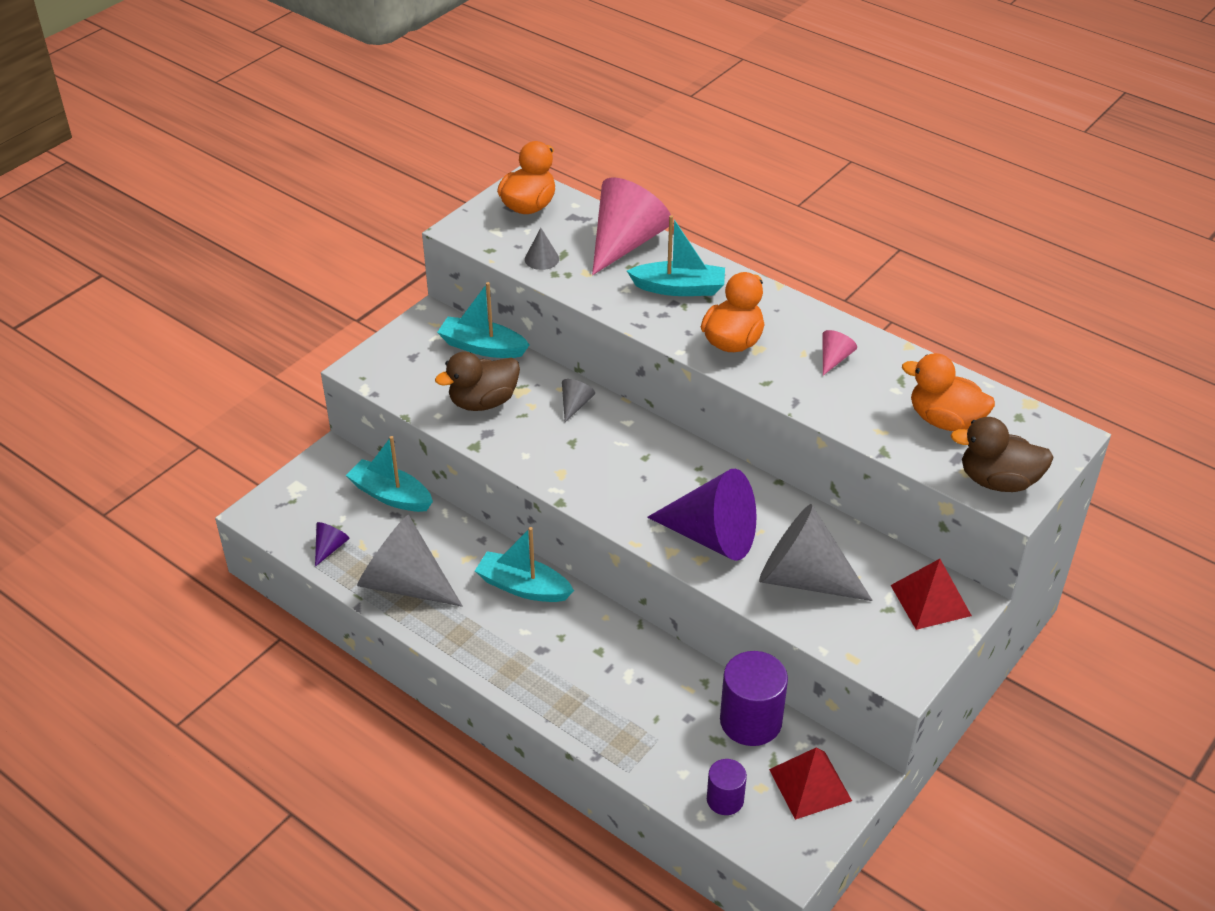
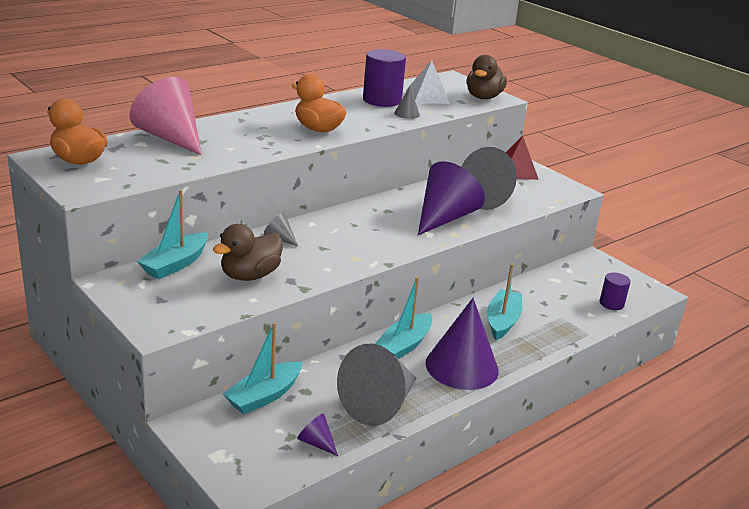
camera: 80 degrees left, 15 degrees down
brown duck [435,352,520,411] -> brown duck turned 60 degrees clockwise [213,224,283,281]
grey cone [525,228,559,270] -> grey cone moved to [394,87,420,119]
turquoise boat [627,215,725,296] -> turquoise boat moved to [487,264,522,340]
purple cylinder [720,651,788,746] -> purple cylinder moved to [363,49,406,107]
red pyramid [769,747,852,820] -> none
pink cone [822,330,857,375] -> none
orange duck [902,353,995,431] -> white pyramid [406,60,450,104]
none -> purple cone [426,298,499,390]

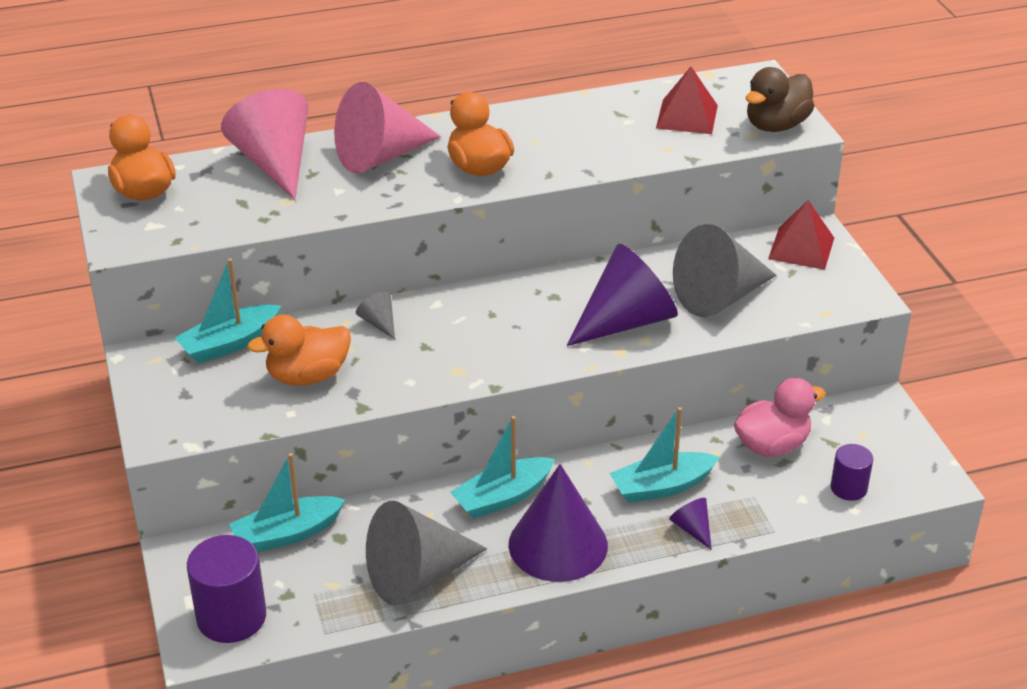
camera: 25 degrees right, 10 degrees up
brown duck [213,224,283,281] -> orange duck [247,315,351,386]
purple cone [297,413,338,456] -> purple cone moved to [669,498,712,550]
purple cylinder [363,49,406,107] -> purple cylinder moved to [187,535,266,643]
grey cone [394,87,420,119] -> none
white pyramid [406,60,450,104] -> red pyramid [656,67,718,134]
turquoise boat [487,264,522,340] -> turquoise boat turned 150 degrees counterclockwise [610,407,719,503]
none -> pink cone [334,82,441,173]
none -> pink duck [734,378,826,457]

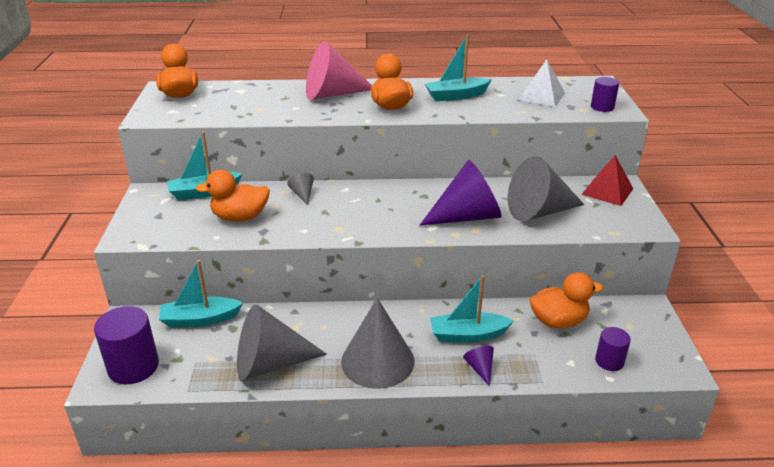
camera: 15 degrees right, 5 degrees down
pink cone [221,89,308,200] -> none
turquoise boat [450,416,555,519] -> turquoise boat moved to [425,35,492,101]
purple cone [509,464,608,582] -> grey cone [341,298,415,389]
red pyramid [656,67,718,134] -> white pyramid [518,59,565,107]
pink duck [734,378,826,457] -> orange duck [529,272,603,328]
brown duck [746,67,814,132] -> purple cylinder [591,77,619,112]

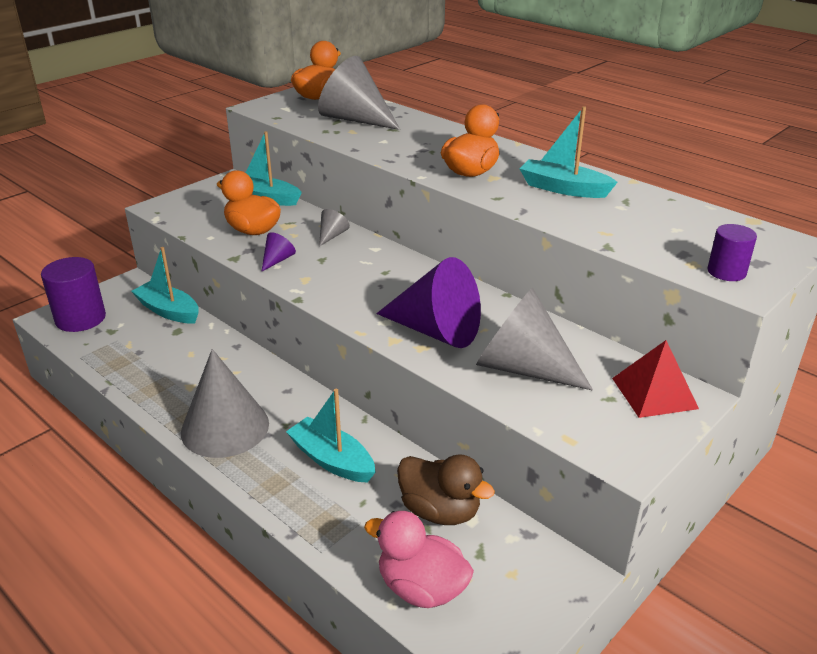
camera: 45 degrees right, 0 degrees up
grey cone [237,304,327,380] -> grey cone moved to [318,56,400,130]
pink cone [306,41,371,100] -> none
purple cone [463,346,494,386] -> purple cone moved to [261,232,296,272]
white pyramid [518,59,565,107] -> none
orange duck [529,272,603,328] -> brown duck [397,454,495,525]
purple cylinder [595,327,631,371] -> pink duck [364,511,474,608]

